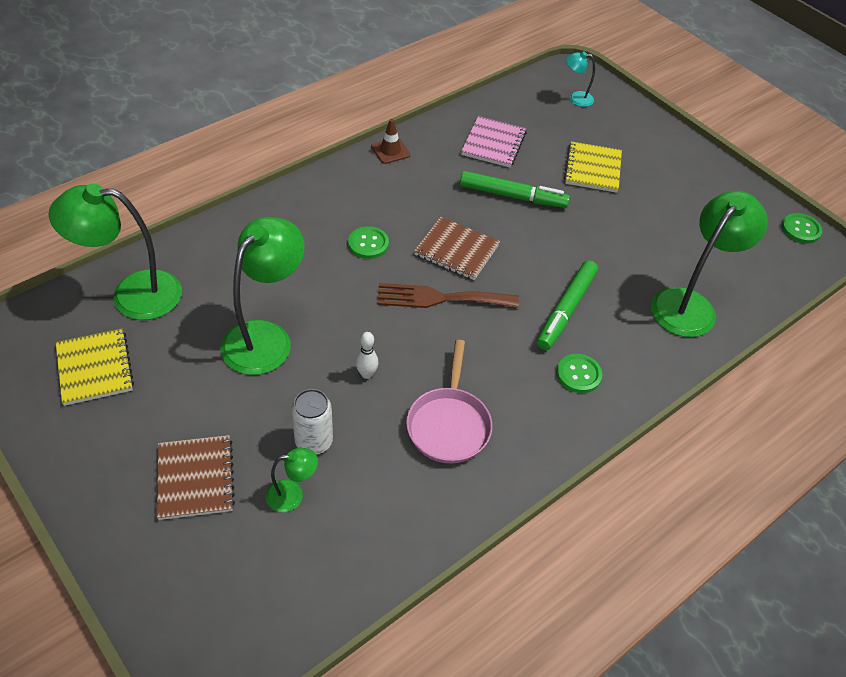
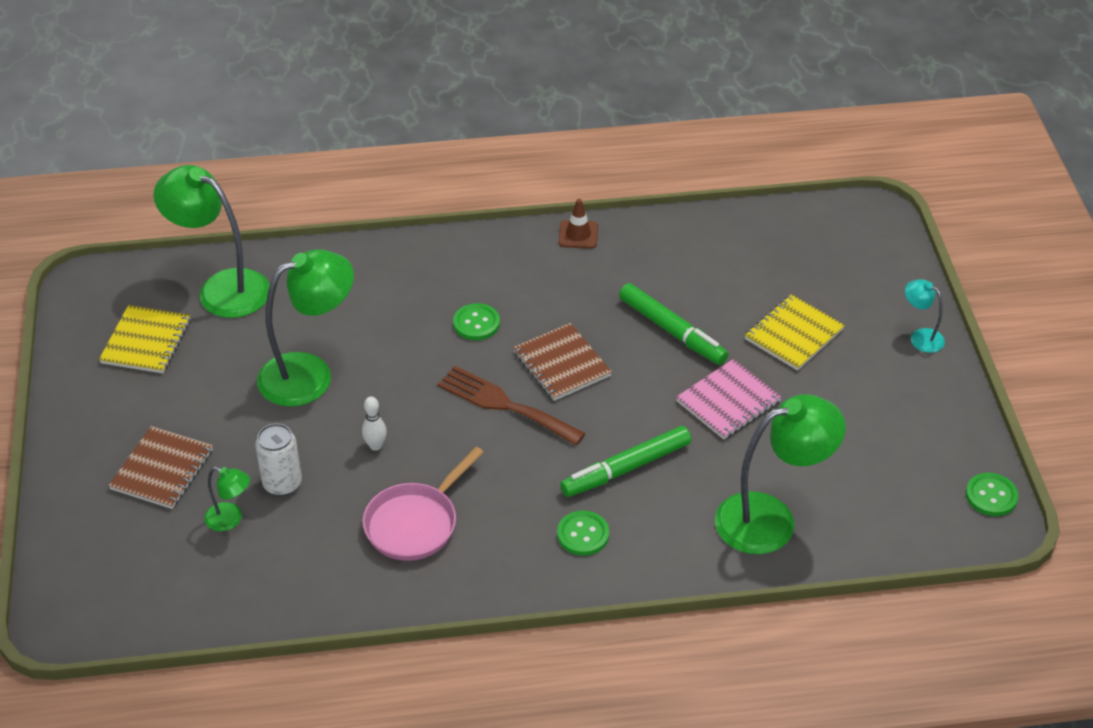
camera: 35 degrees right, 5 degrees down
pink notebook [461,116,527,168] -> pink notebook moved to [676,359,782,439]
turquoise lamp [566,51,595,107] -> turquoise lamp moved to [905,279,945,353]

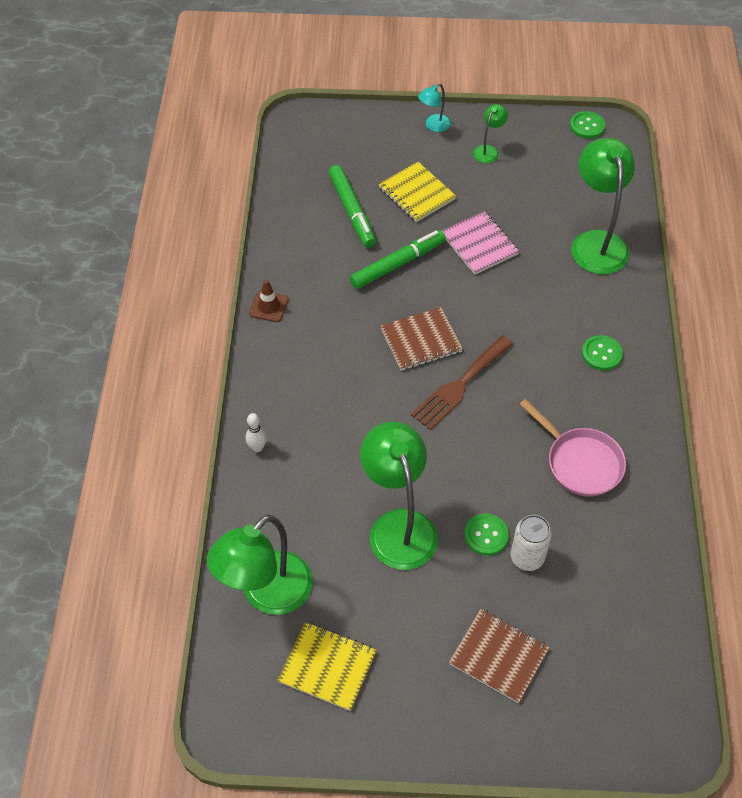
camera: 80 degrees left, 10 degrees up
green lamp [204,467,250,531] -> green lamp moved to [473,104,508,163]
white bowling pin [362,396,387,451] -> white bowling pin moved to [246,413,267,452]
green button [453,303,500,340] -> green button moved to [464,514,509,556]
green marker [560,426,691,497] -> green marker moved to [329,165,376,248]

